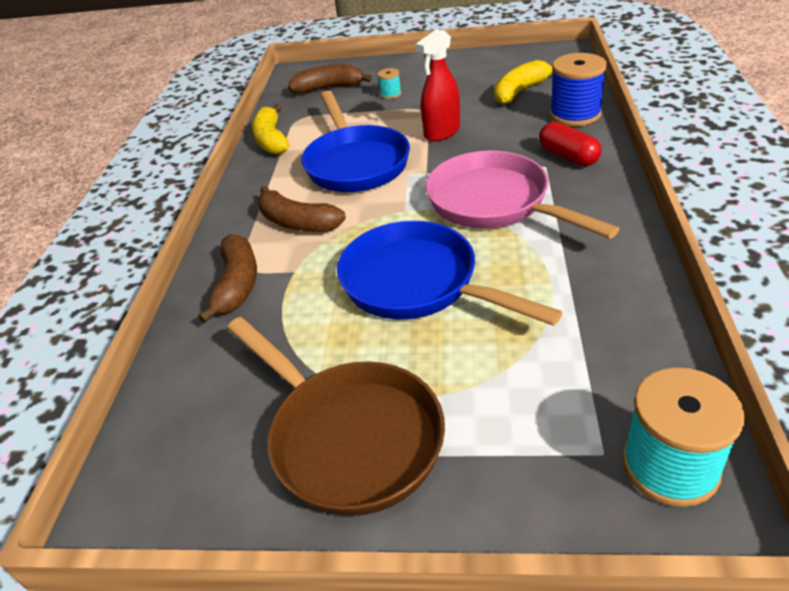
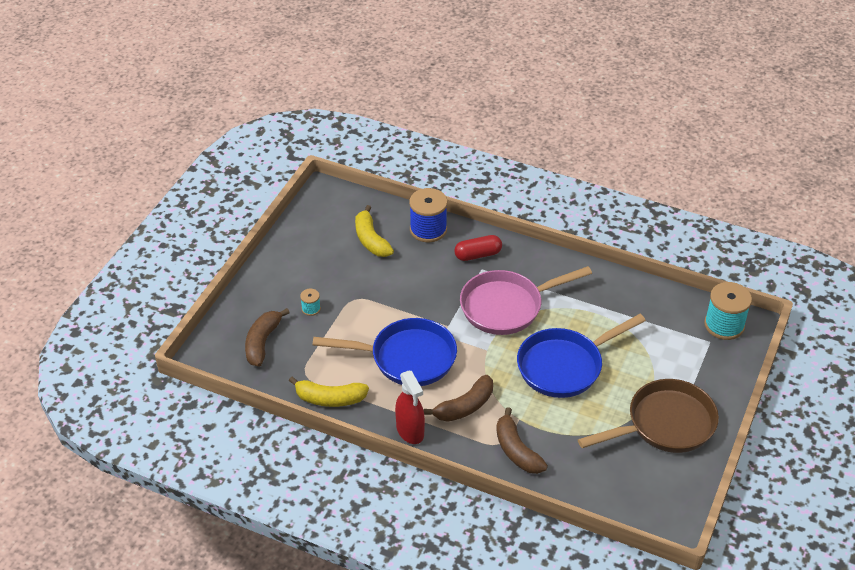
camera: 75 degrees left, 5 degrees up
brown banana [198,234,257,323] -> brown banana turned 135 degrees counterclockwise [496,407,548,474]
red spray bottle [416,29,460,141] -> red spray bottle moved to [395,370,425,444]

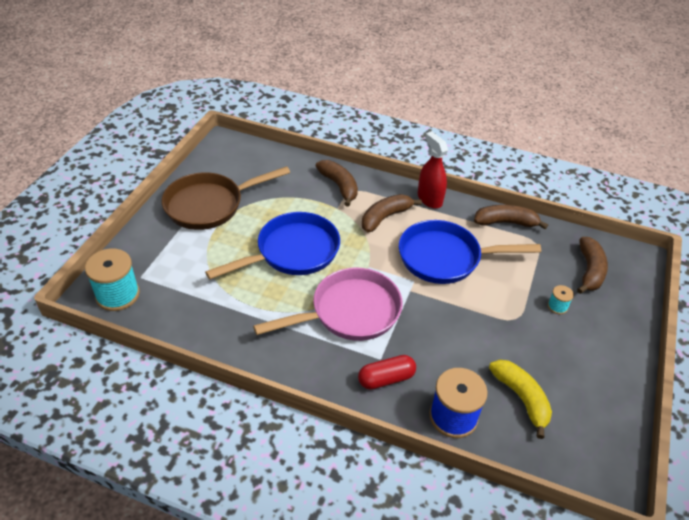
camera: 175 degrees right, 0 degrees up
yellow banana [289,377,369,407] -> brown banana [474,205,548,229]

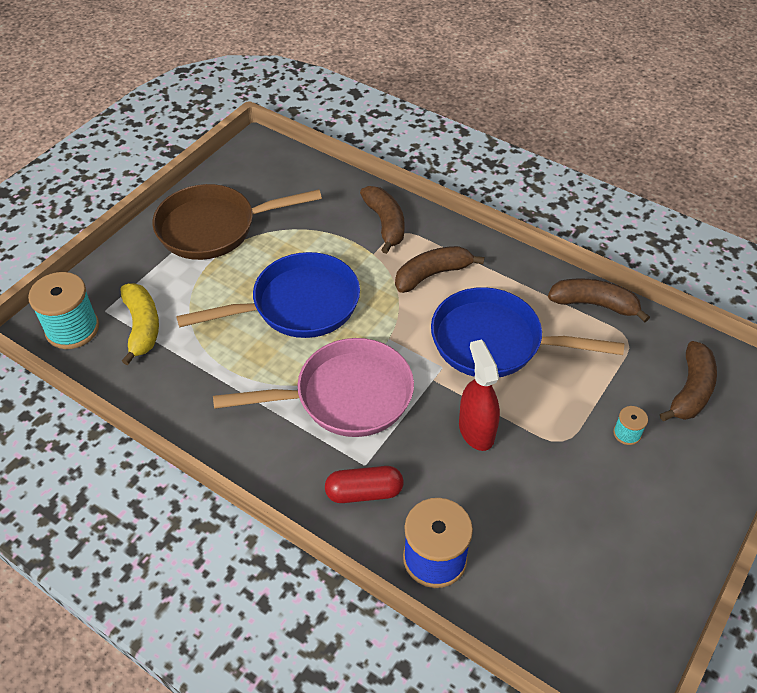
camera: 15 degrees right, 5 degrees up
red spray bottle [418,131,448,209] -> red spray bottle moved to [459,339,500,451]
yellow banana [489,359,552,439] -> yellow banana moved to [121,283,159,365]

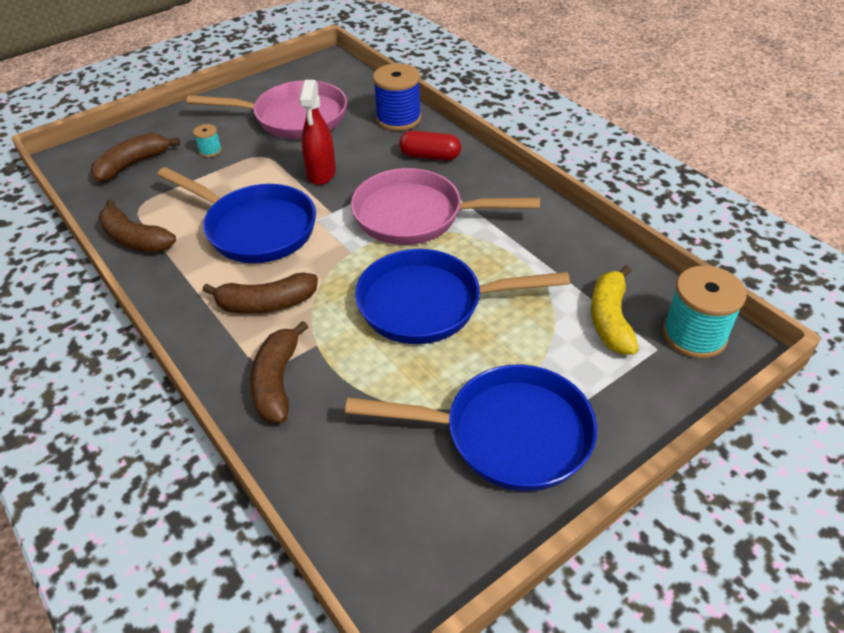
camera: 160 degrees left, 5 degrees down
brown pan [152,184,322,260] -> blue pan [345,365,597,491]
none -> pink pan [186,80,347,139]

